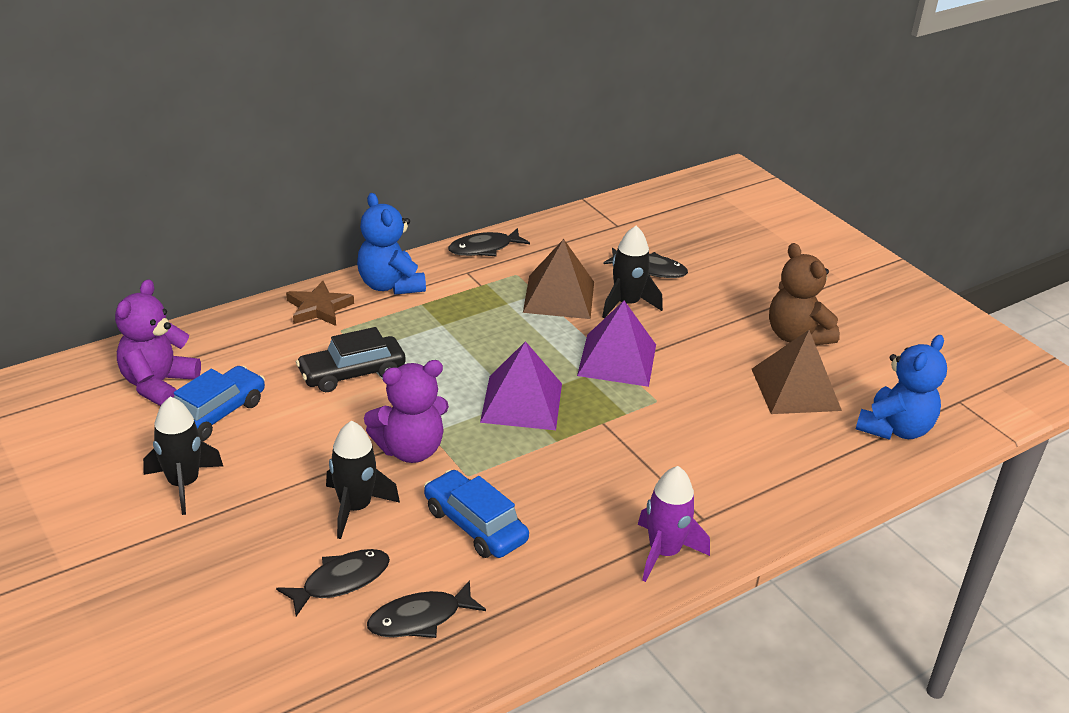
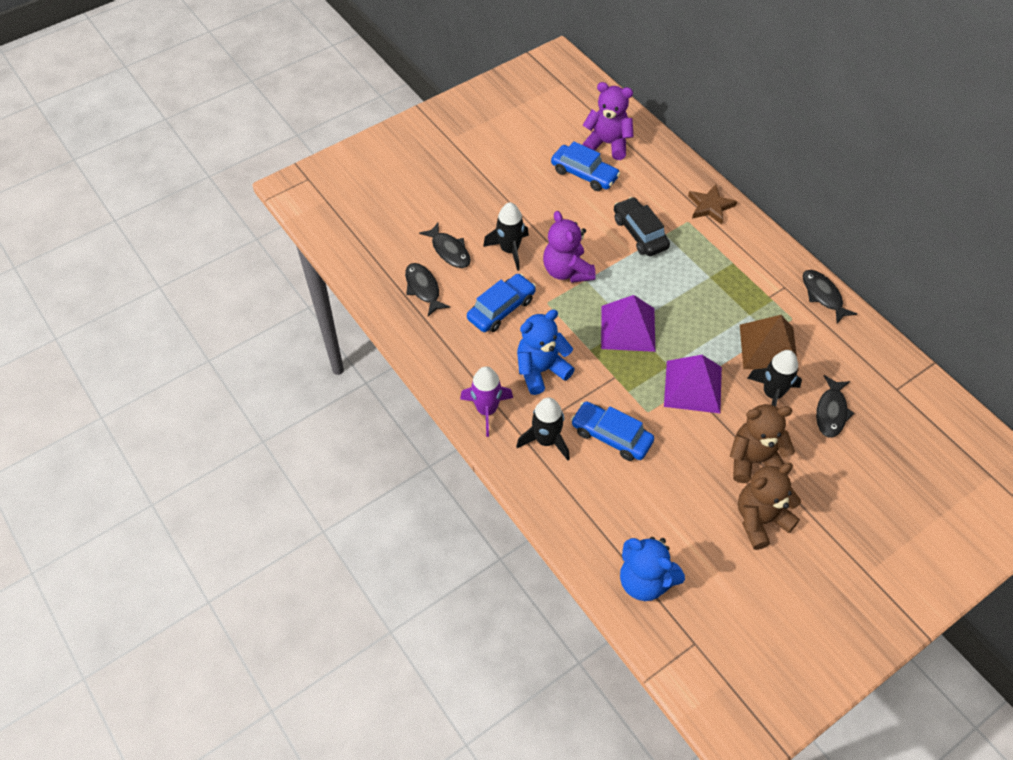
camera: 90 degrees right, 20 degrees up
black rocket [143,396,223,515] -> black rocket moved to [516,397,570,460]
blue teddy bear [357,193,426,295] -> blue teddy bear moved to [517,309,575,395]
brown pyramid [752,330,842,414] -> none
none -> blue car [571,401,654,461]
none -> brown teddy bear [730,404,795,483]

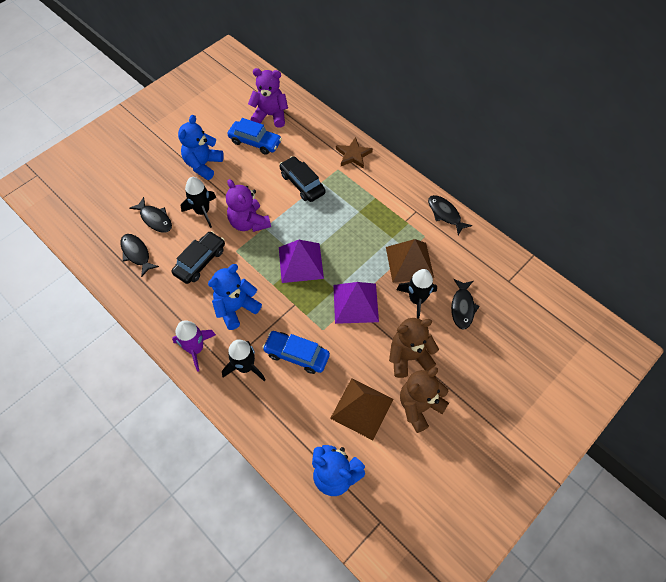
camera: 10 degrees left, 5 degrees up
blue car [467,274,536,332] -> black car [172,231,225,284]
none -> blue teddy bear [178,115,224,180]
none -> brown pyramid [330,378,393,440]

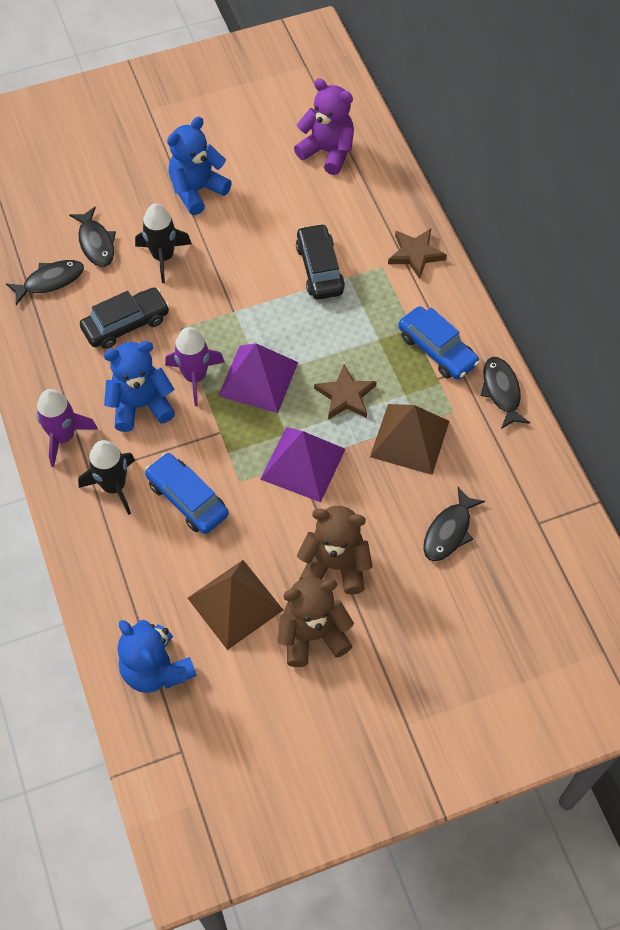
camera: 25 degrees right, 0 degrees up
black fish [120,234,159,277] -> black fish turned 75 degrees clockwise [6,260,84,305]
purple teddy bear [226,179,271,232] -> none
blue car [227,118,282,155] -> blue car moved to [398,306,480,380]
black rocket [396,269,437,319] -> none
none -> purple rocket [165,327,225,406]
none -> brown star [314,364,377,420]

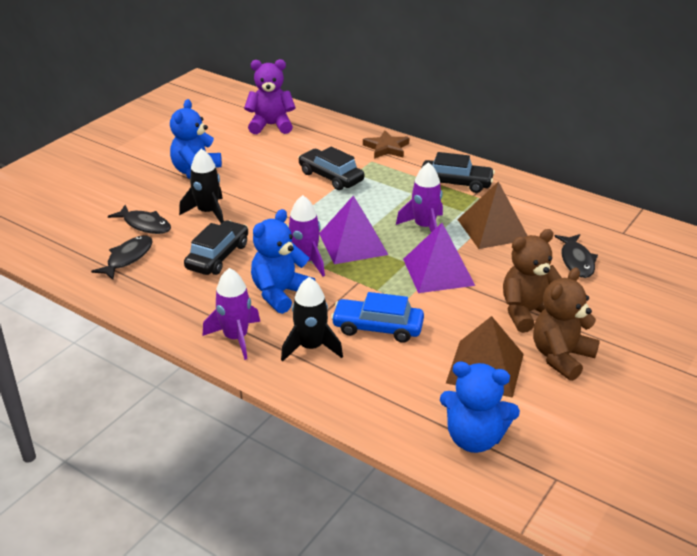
camera: 35 degrees left, 25 degrees down
brown star [314,364,377,420] -> purple rocket [396,162,443,232]
blue car [398,306,480,380] -> black car [422,152,495,193]
black fish [480,357,530,429] -> none

